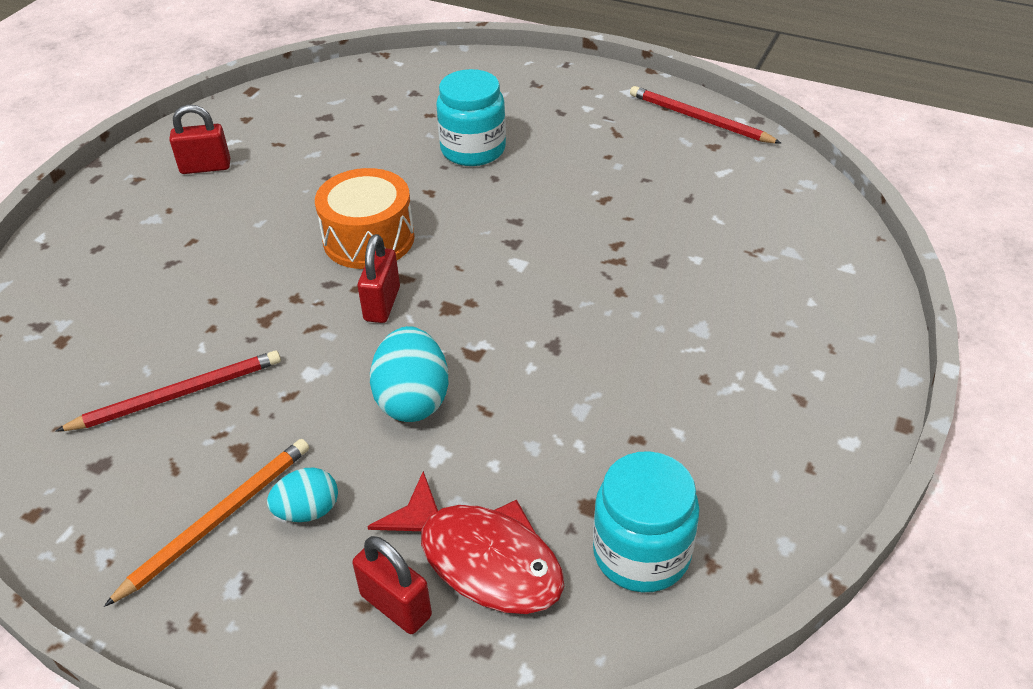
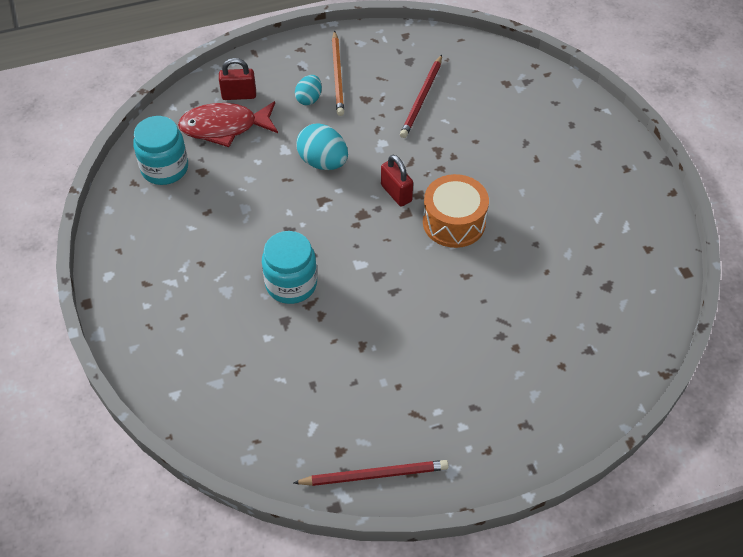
camera: 135 degrees right, 10 degrees up
red padlock [169,105,230,174] -> none
turquoise jar [436,69,506,166] -> turquoise jar moved to [262,231,317,304]

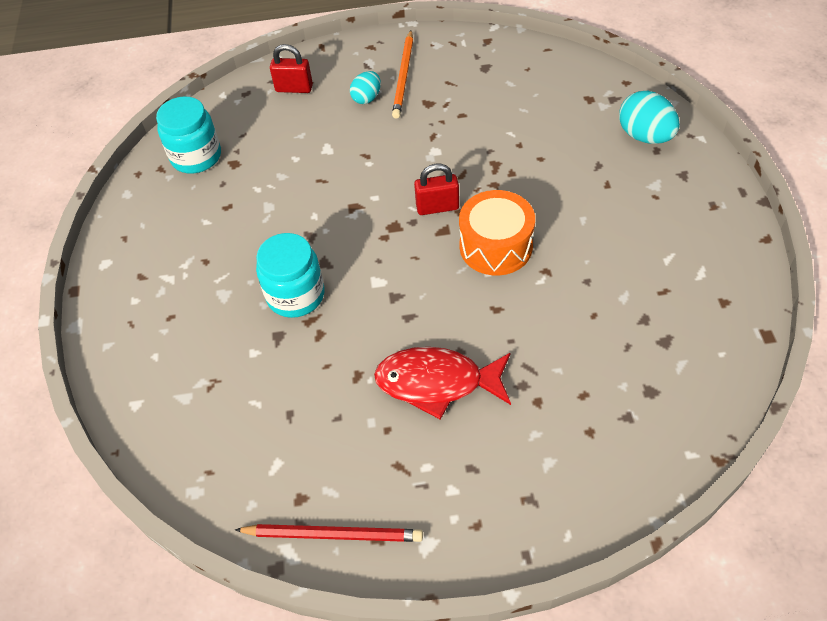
camera: 15 degrees right, 0 degrees up
red fish [178,101,278,147] -> red fish moved to [374,347,511,420]
turquoise egg [296,123,348,170] -> turquoise egg moved to [619,91,680,144]
red padlock [381,154,413,207] -> red padlock turned 75 degrees counterclockwise [414,164,459,215]
red pencil [400,55,442,138] -> none

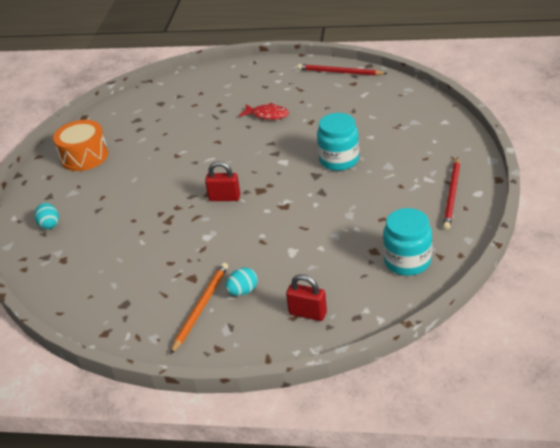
camera: 165 degrees left, 15 degrees down
red fish [374,347,511,420] -> red fish [239,103,289,120], size x0.64
orange drum [459,190,535,276] -> orange drum moved to [53,120,108,171]
turquoise egg [619,91,680,144] -> turquoise egg [35,203,59,229], size x0.62
none -> red pencil [443,157,460,230]

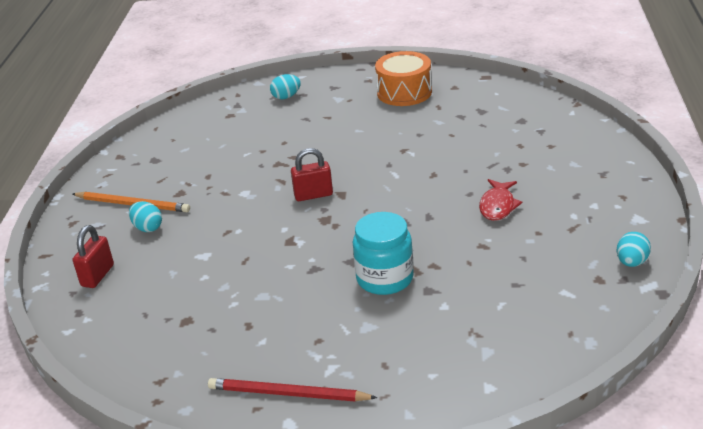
camera: 85 degrees right, 5 degrees down
red padlock [205,161,240,201] -> red padlock turned 75 degrees clockwise [291,148,333,201]
red pencil [297,64,387,76] -> turquoise egg [617,232,651,267]
turquoise jar [383,208,432,276] -> none

